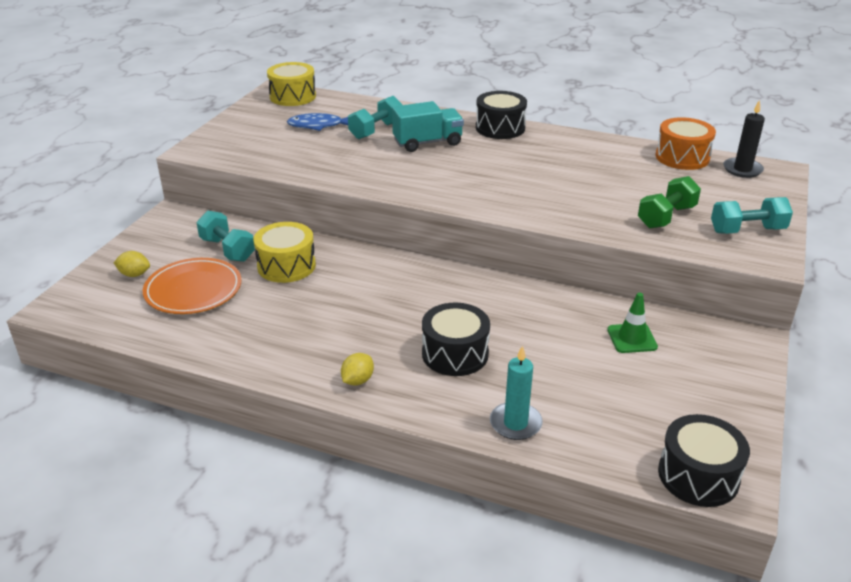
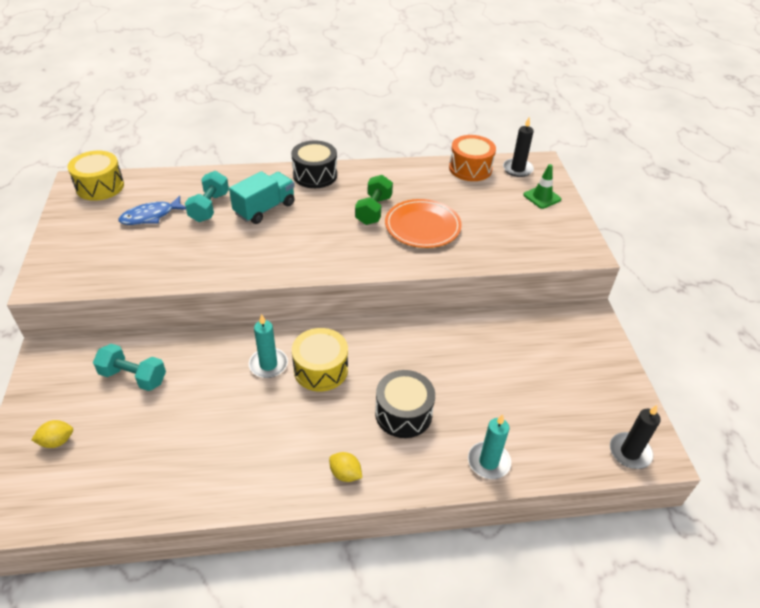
camera: 30 degrees left, 10 degrees up
orange plate [143,258,241,314] -> orange plate moved to [385,199,462,248]
yellow drum [253,222,316,283] -> yellow drum moved to [292,328,348,391]
yellow lemon [341,353,374,386] -> yellow lemon turned 60 degrees counterclockwise [329,452,362,482]
green traffic cone [607,293,658,353] -> green traffic cone moved to [523,164,561,209]
green dumbbell [638,176,701,228] -> green dumbbell moved to [355,175,393,225]
black drum [658,414,750,507] -> black candle [610,405,661,469]
turquoise dumbbell [711,197,793,234] -> none
none -> turquoise candle [249,314,288,378]

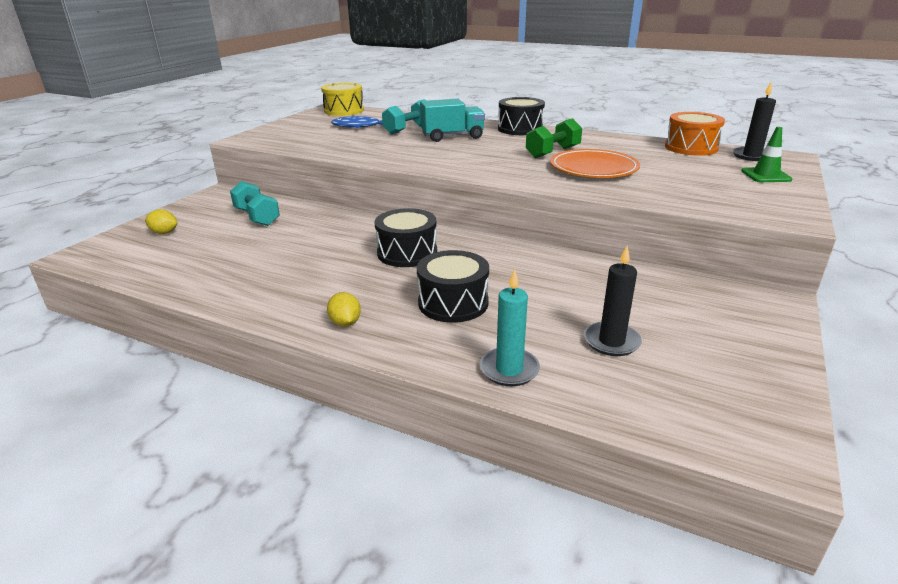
camera: 35 degrees right, 15 degrees down
turquoise candle [249,314,288,378] -> none
yellow drum [292,328,348,391] -> black drum [375,208,437,267]
black candle [610,405,661,469] -> black candle moved to [584,246,642,356]

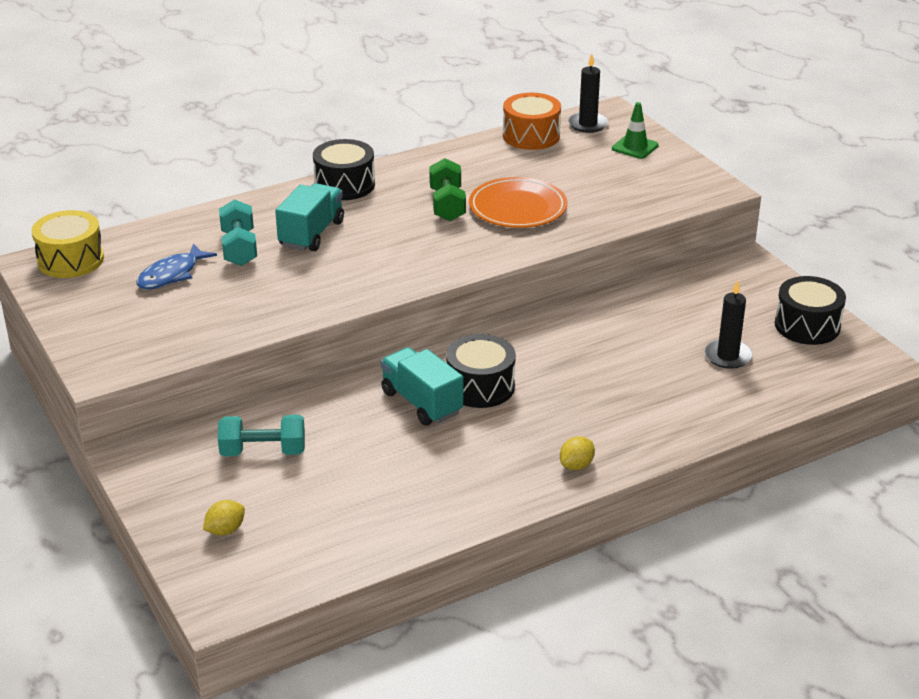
camera: 55 degrees left, 5 degrees up
yellow lemon [327,292,361,327] -> yellow lemon turned 60 degrees counterclockwise [560,436,595,470]
black drum [417,250,489,323] -> black drum moved to [775,276,846,345]
turquoise candle [480,269,540,386] -> none
none -> turquoise truck [381,347,463,426]

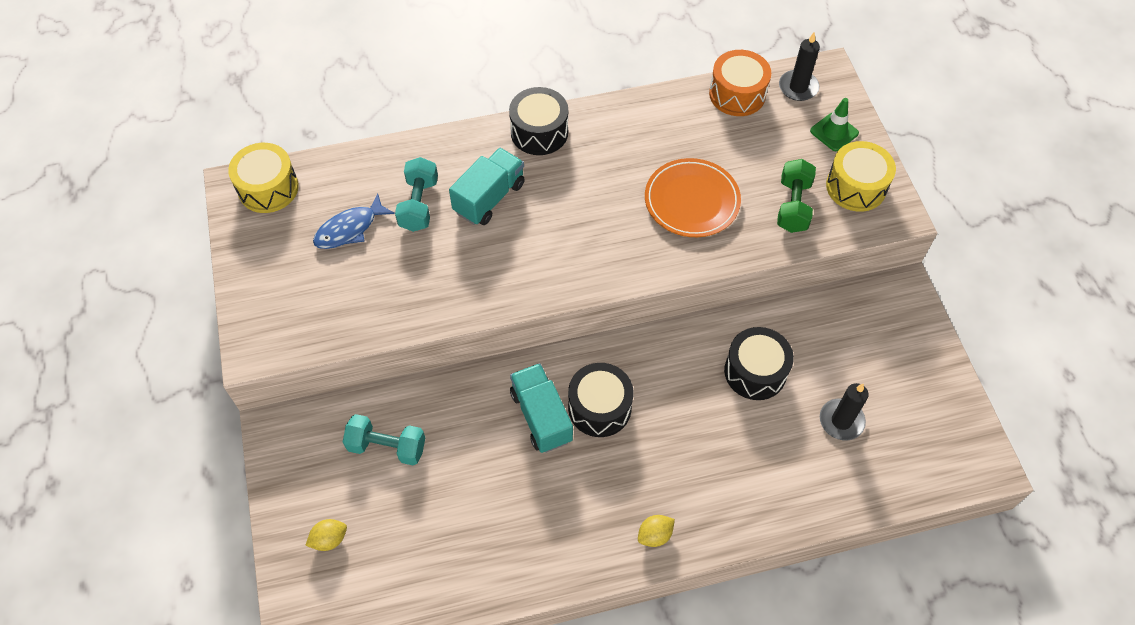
camera: 15 degrees right, 25 degrees up
green dumbbell [429,158,466,221] -> green dumbbell moved to [777,159,816,233]
black drum [775,276,846,345] -> black drum moved to [724,327,794,400]
none -> yellow drum [826,141,896,212]

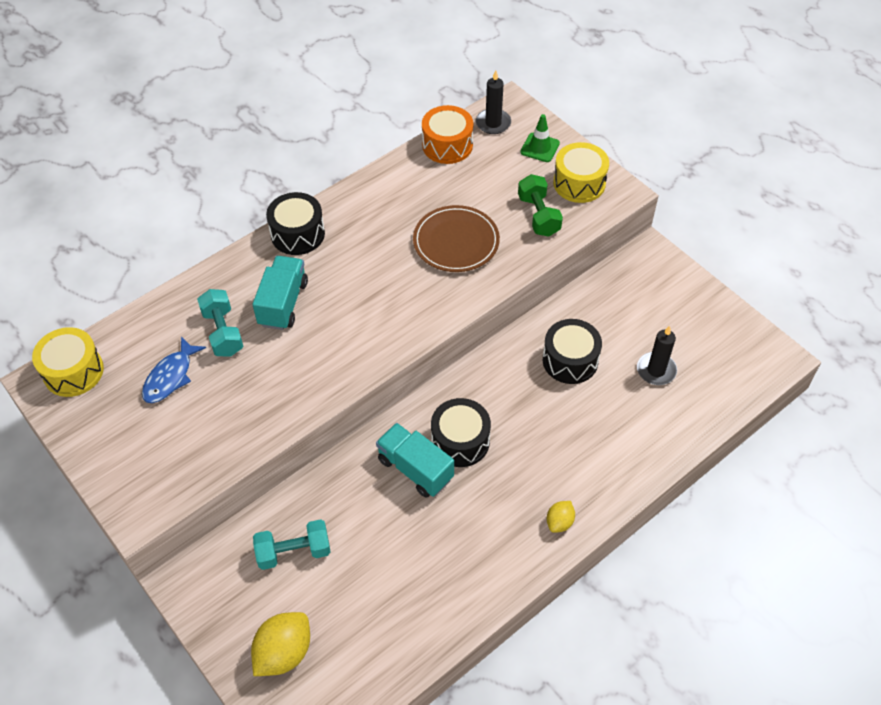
camera: 25 degrees left, 5 degrees down
yellow lemon [305,519,347,551] -> yellow lemon [251,612,310,676], size x1.81
orange plate [645,158,741,237] -> brown plate [413,205,500,272]

